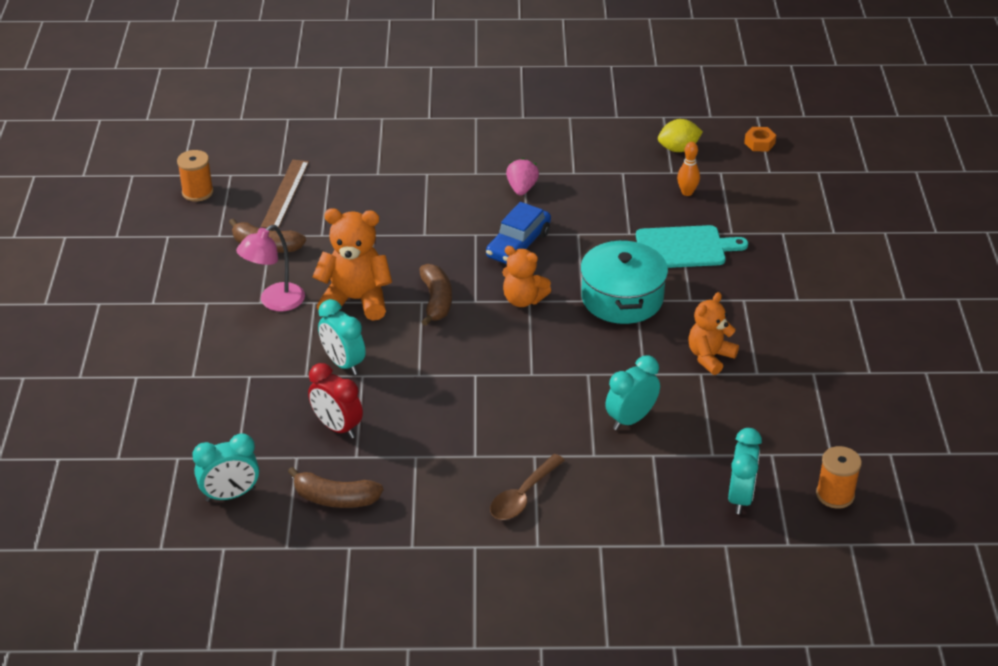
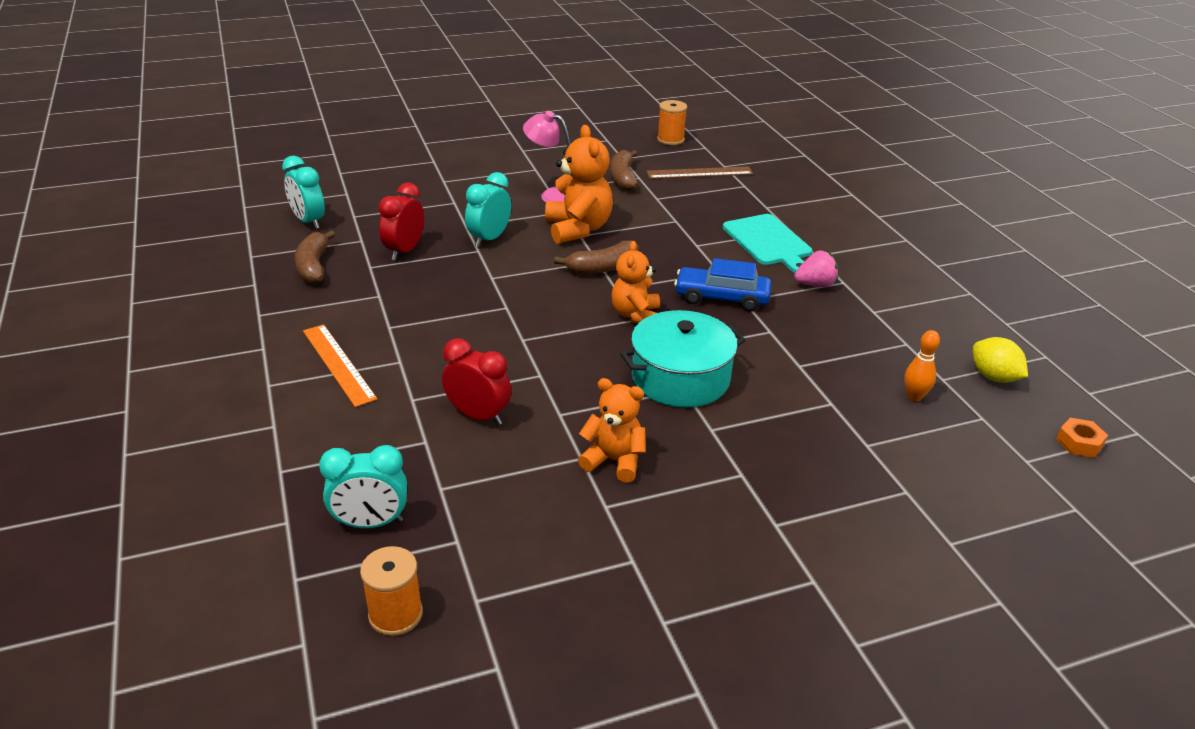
camera: 70 degrees right, 5 degrees down
brown spoon [490,454,565,520] -> orange ruler [303,324,377,407]
turquoise clock [605,355,660,430] -> red clock [442,338,511,425]
turquoise cutting board [636,225,748,268] -> turquoise cutting board moved to [723,214,812,273]

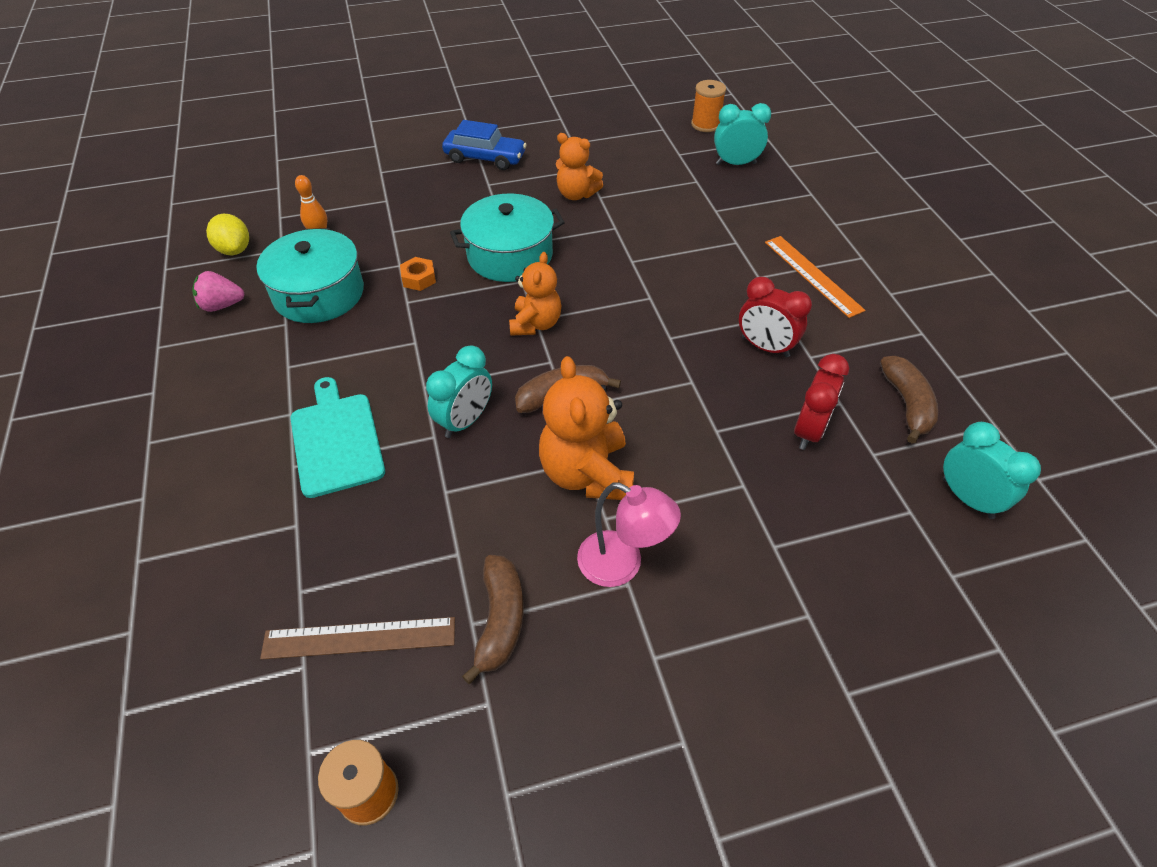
camera: 175 degrees left, 15 degrees up
red clock [442,338,511,425] -> red clock moved to [739,277,812,357]
turquoise clock [465,172,511,247] -> turquoise clock moved to [426,345,492,438]
blue car [674,258,772,311] -> blue car moved to [442,120,527,170]
pink strawberry [794,251,838,287] -> pink strawberry moved to [192,271,245,312]
orange nut [1056,418,1108,458] -> orange nut moved to [400,257,436,291]
none -> turquoise pot [256,228,364,323]

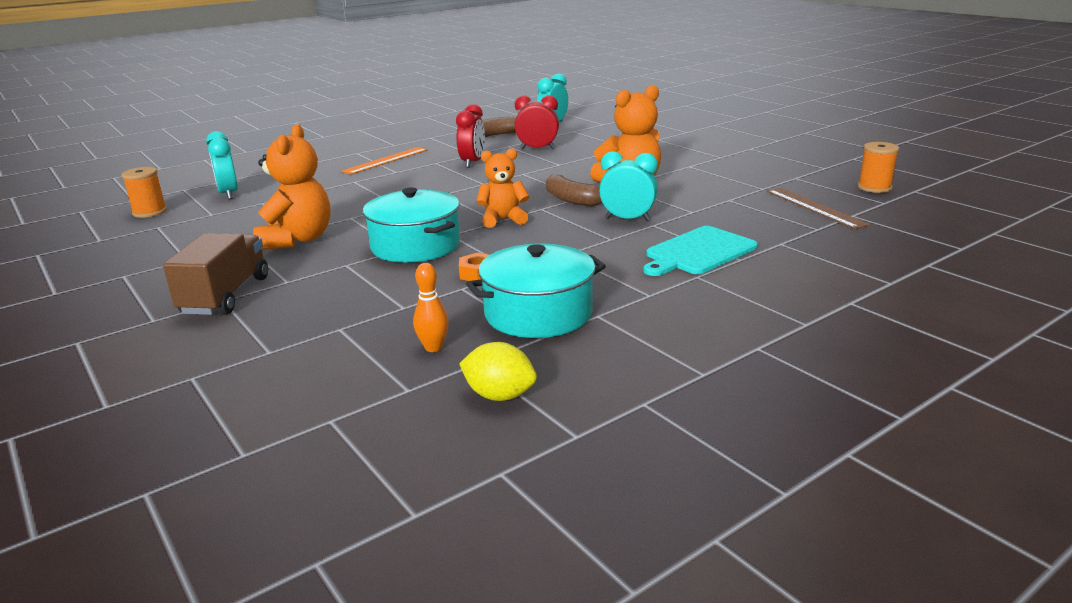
camera: 110 degrees left, 25 degrees down
pink strawberry [192,271,245,312] -> none
yellow lemon [206,214,249,255] -> yellow lemon turned 75 degrees clockwise [459,342,537,401]
blue car [442,120,527,170] -> brown truck [163,233,268,315]
brown banana [462,555,523,684] -> none
orange teddy bear [556,133,603,200] -> orange teddy bear [253,124,330,250], size x1.53
pink lamp [577,482,681,587] -> none

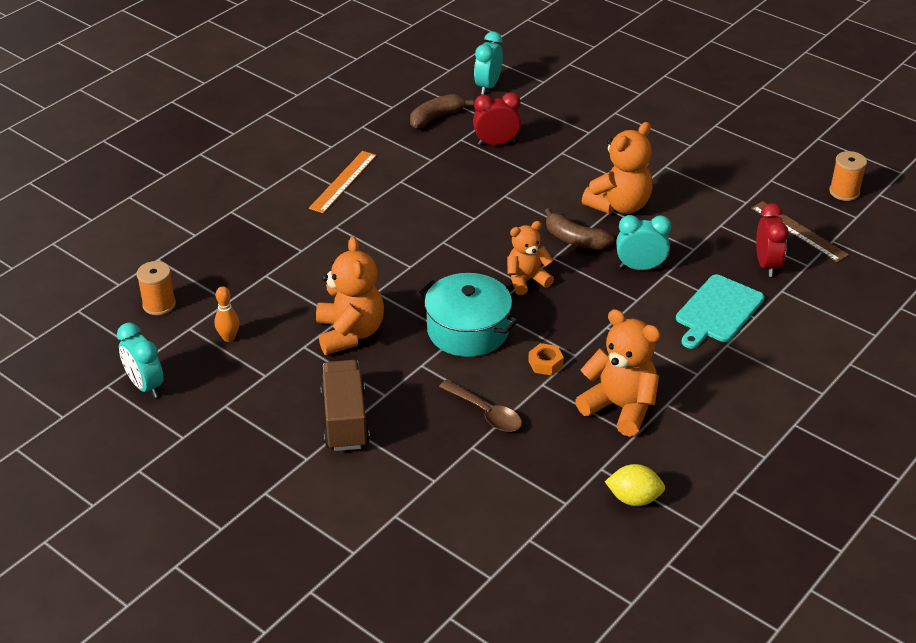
camera: 15 degrees left, 15 degrees up
turquoise clock [206,131,238,199] -> turquoise clock moved to [117,322,164,398]
orange bowling pin [413,263,449,352] -> orange bowling pin moved to [214,286,239,342]
red clock [456,104,485,168] -> red clock moved to [756,203,789,277]
turquoise pot [466,244,606,338] -> orange teddy bear [575,309,660,437]
none -> brown spoon [439,380,522,432]

